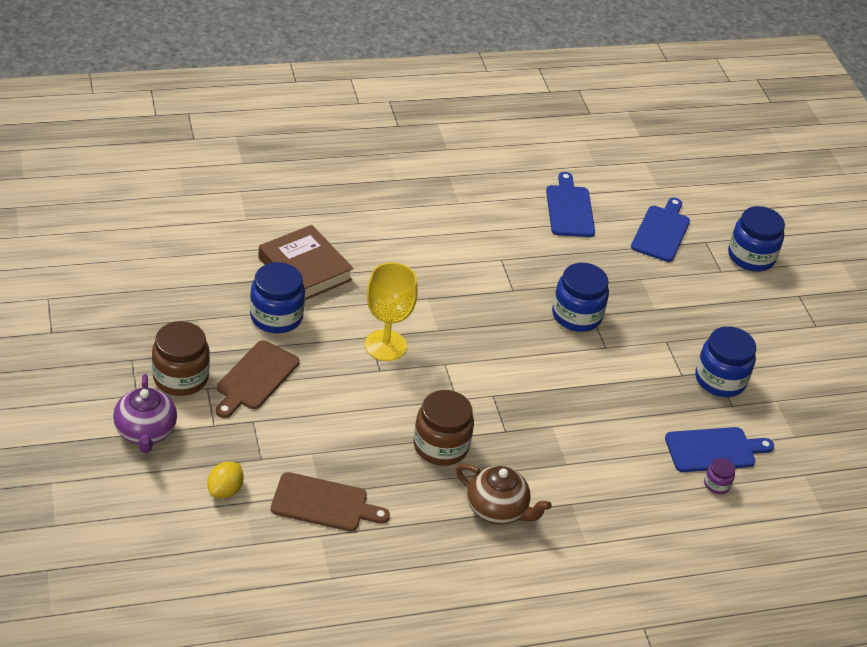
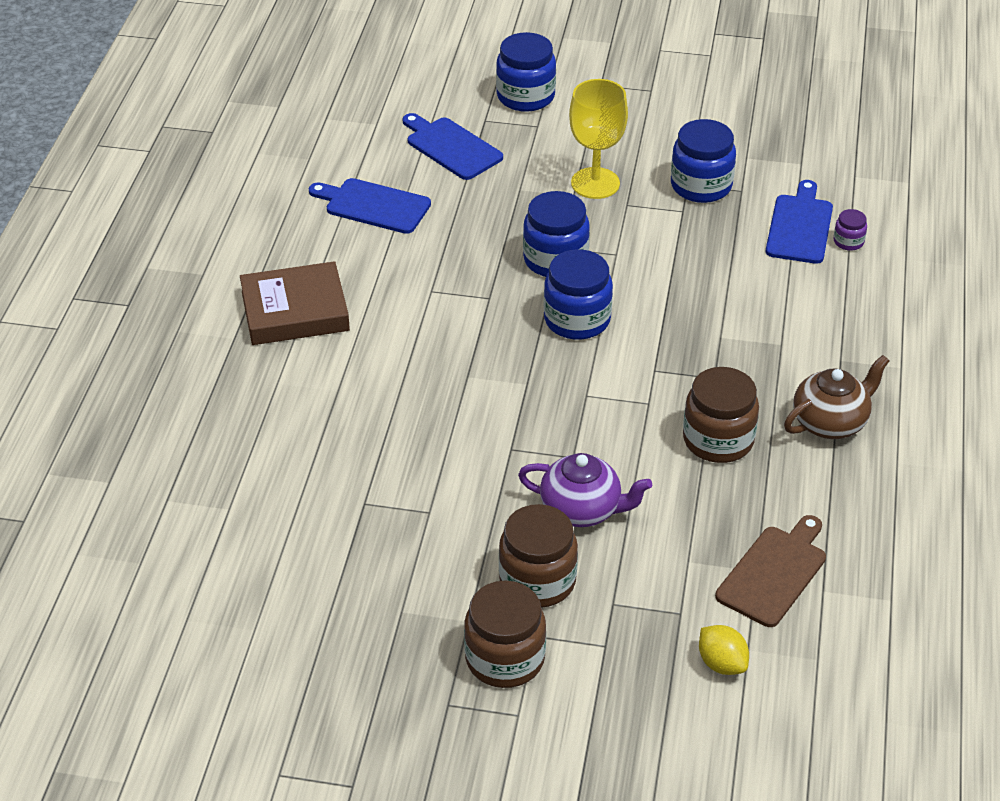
camera: 60 degrees left, 0 degrees up
purple teapot [113,374,177,453] -> purple teapot moved to [518,453,652,527]
brown cutting board [216,340,300,418] -> brown jar [499,504,578,608]
blue jar [250,262,305,333] -> blue jar moved to [544,250,613,340]
brown book [258,225,353,300] -> brown book moved to [240,261,350,345]
yellow goblet [365,262,418,361] -> yellow goblet moved to [569,79,628,199]

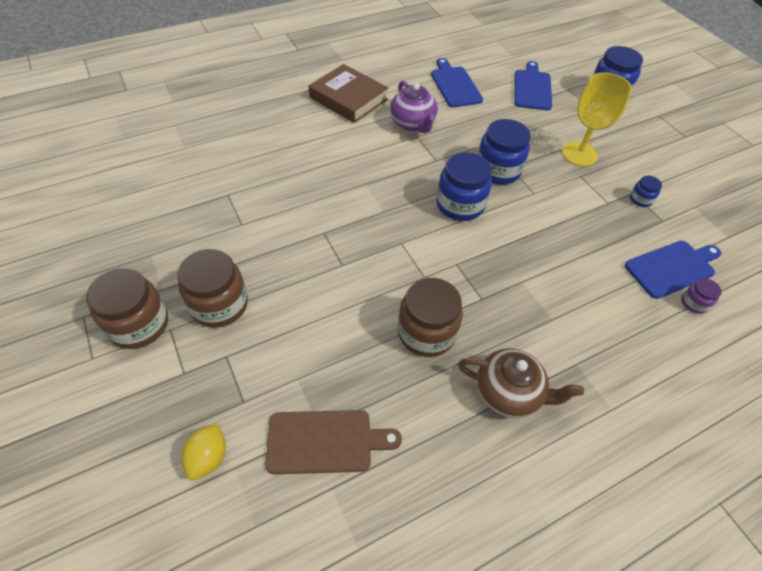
camera: 50 degrees right, 10 degrees up
purple teapot [518,453,652,527] -> purple teapot moved to [390,81,438,133]
blue jar [671,119,736,203] -> blue jar [630,176,662,207], size x0.48

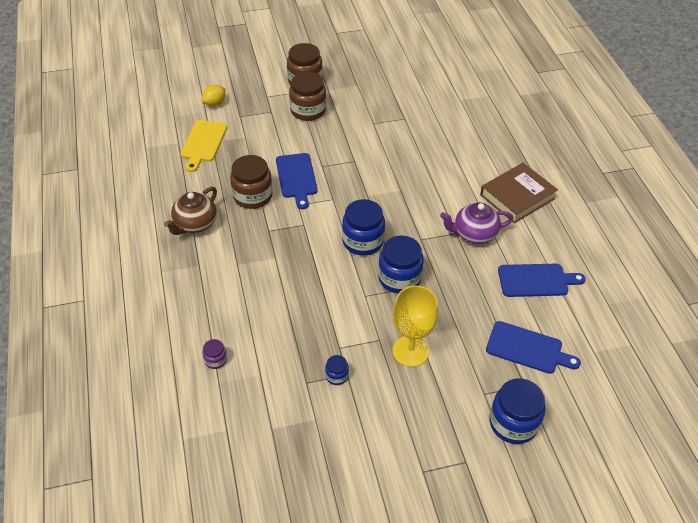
camera: 105 degrees right, 5 degrees down
yellow lemon [181,423,226,480] -> yellow lemon turned 75 degrees counterclockwise [202,85,226,106]
brown cutting board [265,410,402,474] -> yellow cutting board [180,120,227,172]
blue cutting board [625,241,721,299] -> blue cutting board moved to [276,153,318,209]

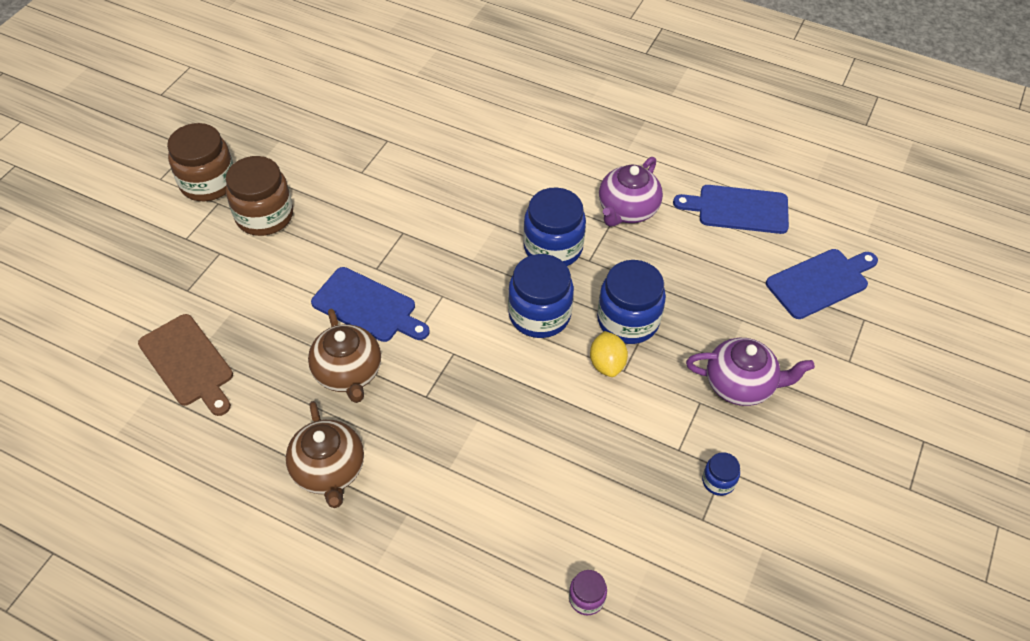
camera: 50 degrees left, 5 degrees up
yellow cutting board [180,120,227,172] -> brown cutting board [138,314,233,416]
yellow lemon [202,85,226,106] -> yellow lemon moved to [590,331,628,377]
brown jar [230,155,273,209] -> brown teapot [308,309,381,403]
yellow goblet [393,286,438,367] -> purple teapot [686,338,815,406]
brown book [480,163,558,224] -> none
blue jar [489,378,545,444] -> blue jar moved to [523,187,586,266]
blue cutting board [498,264,586,297] -> blue cutting board turned 120 degrees counterclockwise [673,185,789,234]

